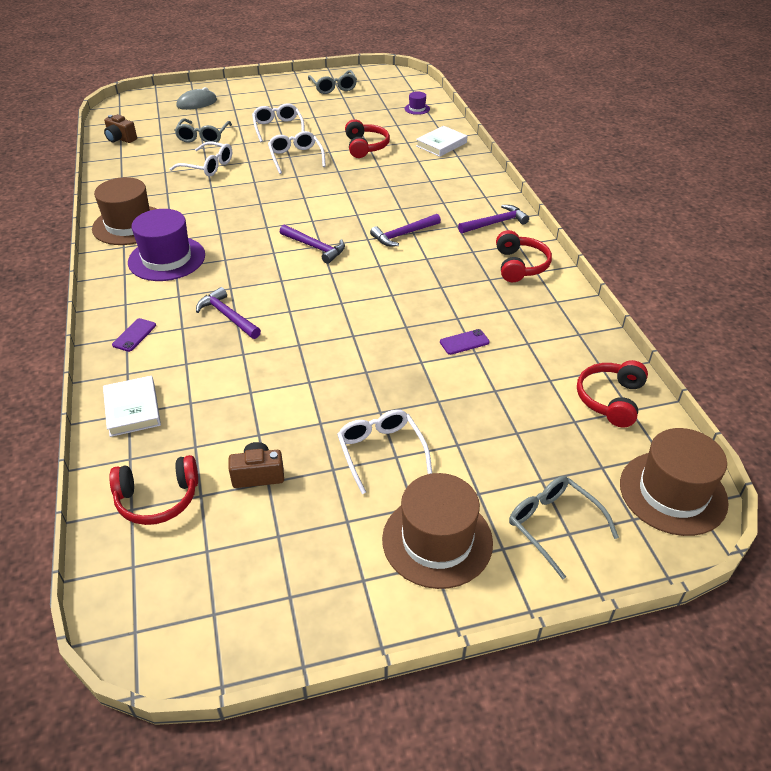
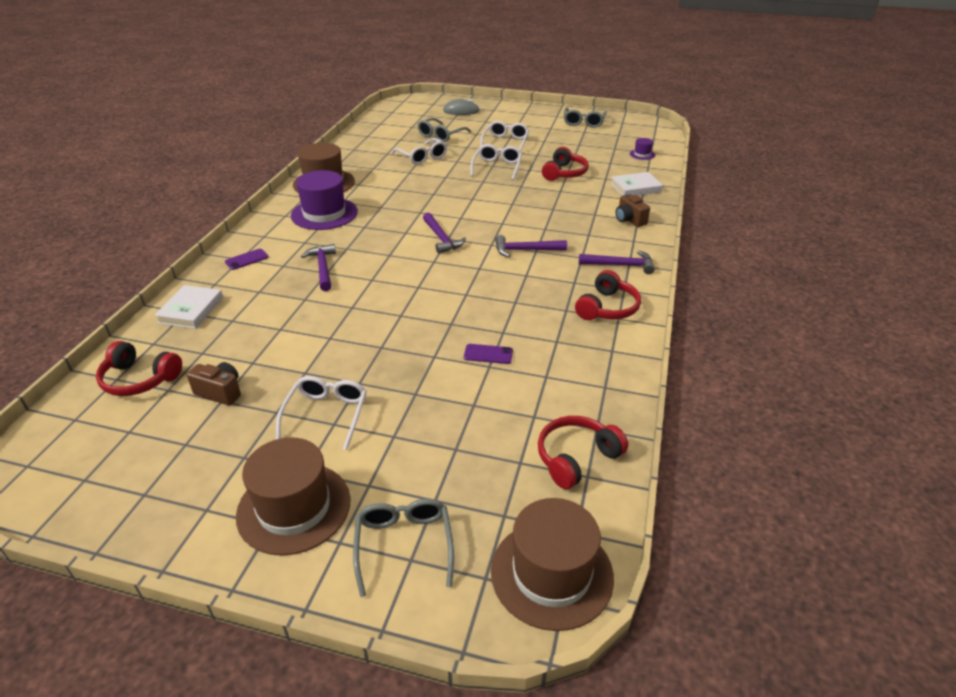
camera: 30 degrees right, 5 degrees down
brown camera [104,114,137,143] -> brown camera moved to [616,193,650,227]

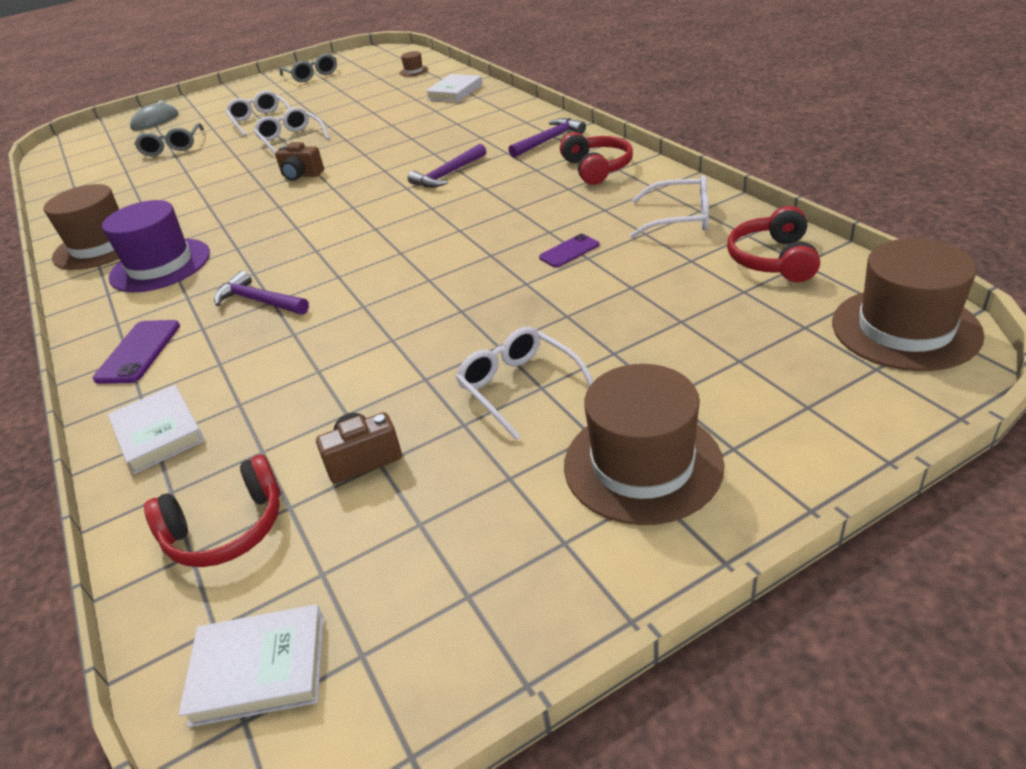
camera: 40 degrees left, 0 degrees up
purple phone [225,249,269,270] -> purple phone [93,320,180,384], size x1.55
grey glasses [353,499,454,597] -> none
white glasses [392,138,447,165] -> white glasses moved to [629,175,709,238]
purple hammer [423,212,466,254] -> none
red headphones [542,147,589,181] -> none
brown camera [616,193,650,227] -> brown camera moved to [275,142,324,181]
purple hat [630,138,655,160] -> brown hat [399,51,429,77]
none -> white book [178,604,324,727]

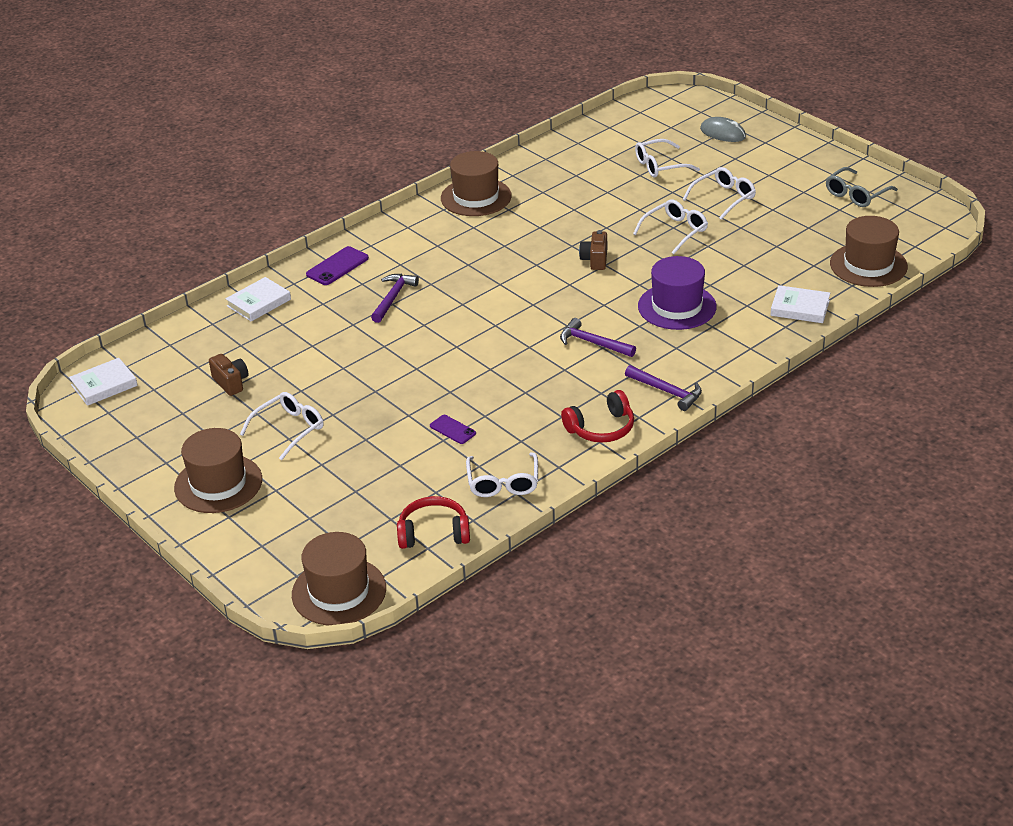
camera: 75 degrees right, 0 degrees up
purple phone [93,320,180,384] -> purple phone turned 45 degrees counterclockwise [306,246,369,285]
purple hat [102,200,210,292] -> purple hat moved to [638,256,717,330]
grey glasses [134,123,204,156] -> white glasses [635,139,700,178]
red headphones [144,455,280,567] -> none
white book [178,604,324,727] -> white book turned 75 degrees clockwise [69,358,138,406]
brown hat [399,51,429,77] -> brown hat [830,216,908,287], size x2.24

